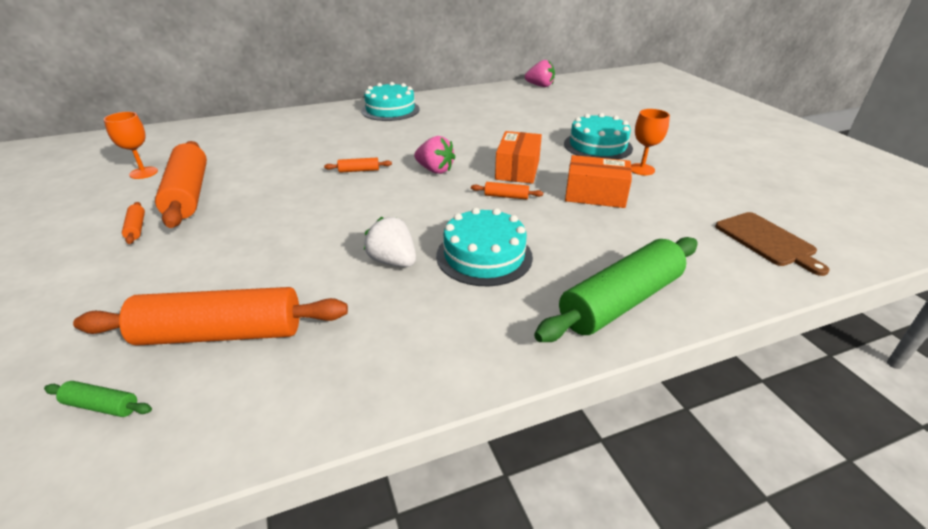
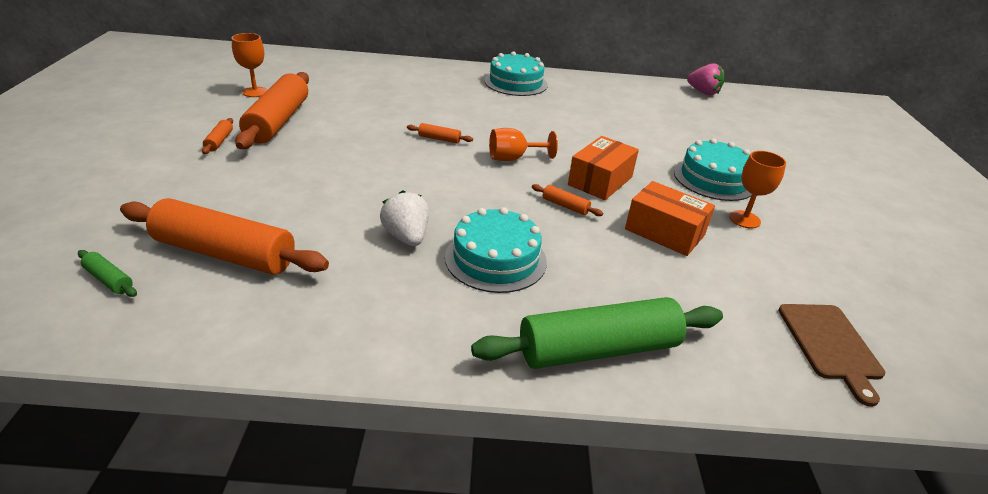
camera: 20 degrees right, 0 degrees up
pink strawberry [414,136,455,174] -> orange goblet [489,128,558,161]

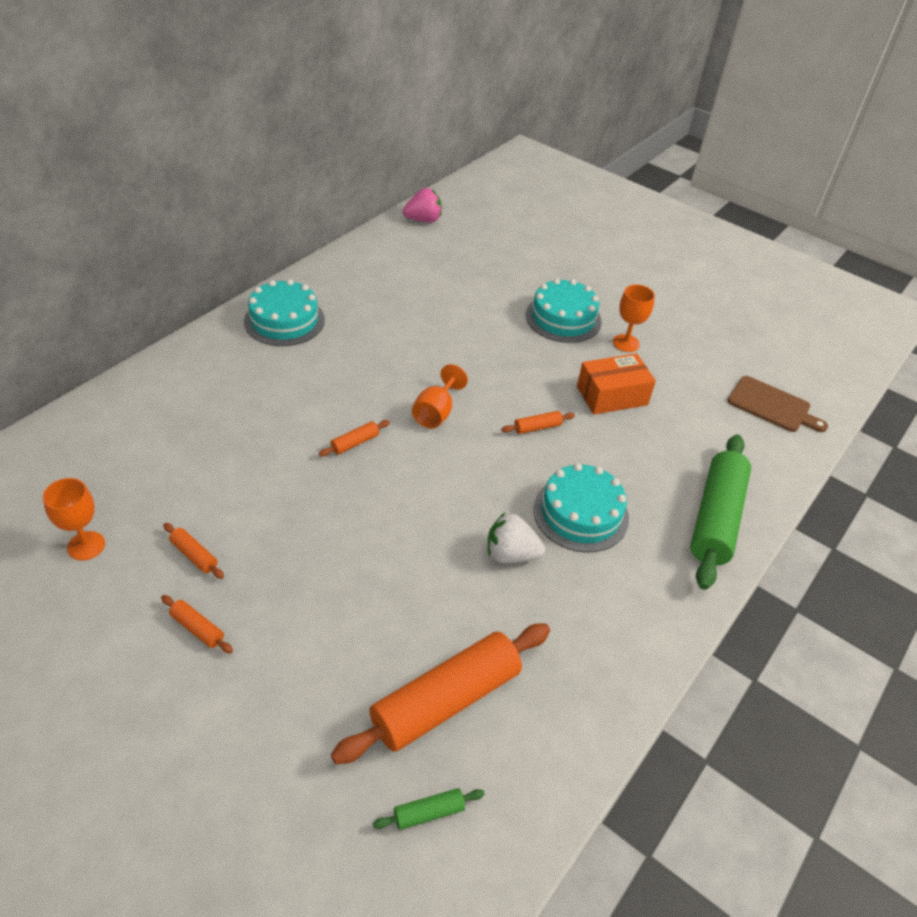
camera: 55 degrees left, 10 degrees up
orange rolling pin [235,72,309,149] -> orange rolling pin [163,523,224,579], size x0.41
orange box [568,136,639,200] -> none

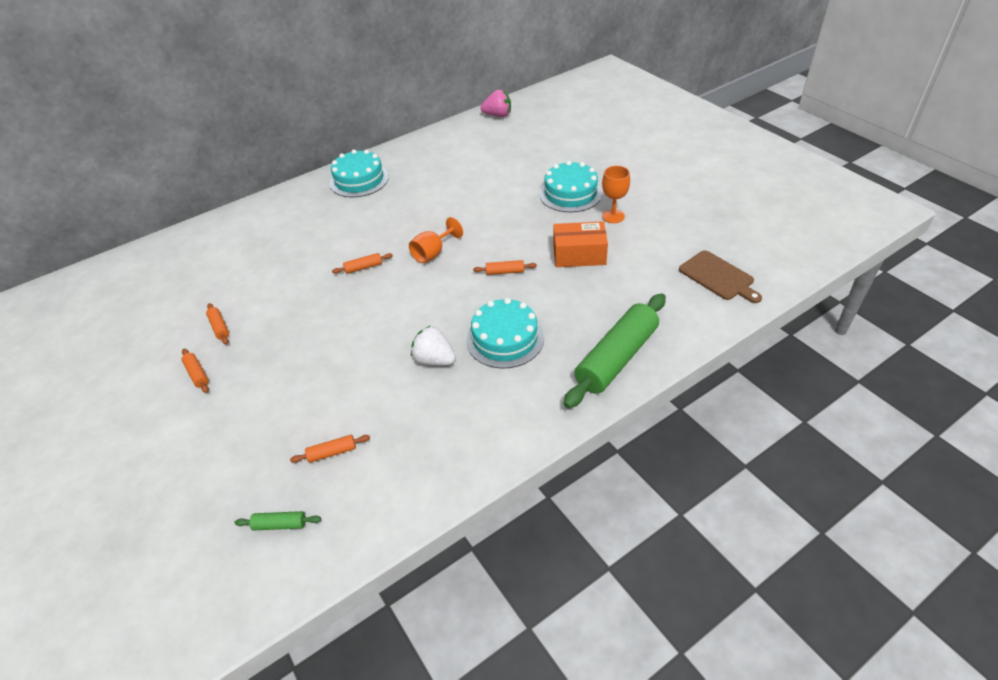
camera: 25 degrees right, 0 degrees up
orange goblet [43,478,105,561] -> none
orange rolling pin [331,623,550,764] -> orange rolling pin [290,435,370,463], size x0.41

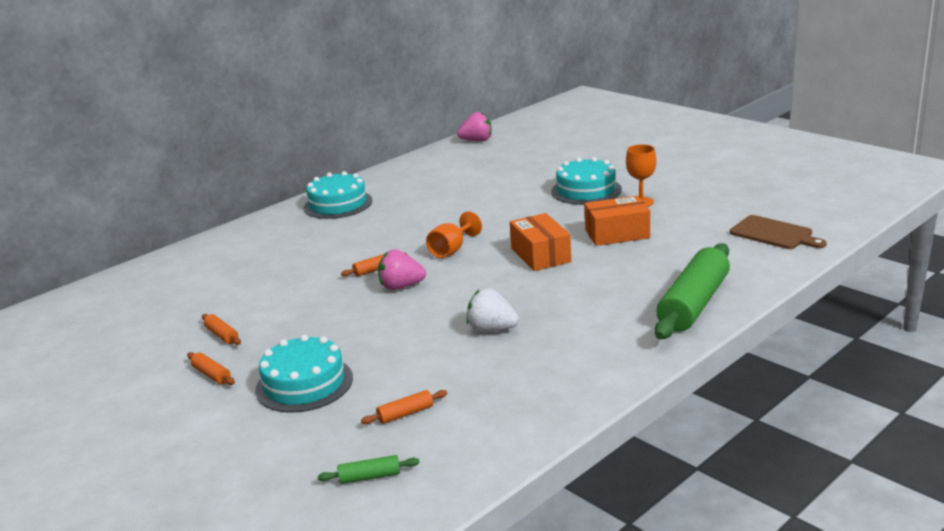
camera: 10 degrees left, 20 degrees down
turquoise cake [466,298,544,369] -> turquoise cake moved to [255,334,353,413]
orange rolling pin [473,260,537,275] -> orange box [510,213,571,271]
none -> pink strawberry [378,249,426,290]

